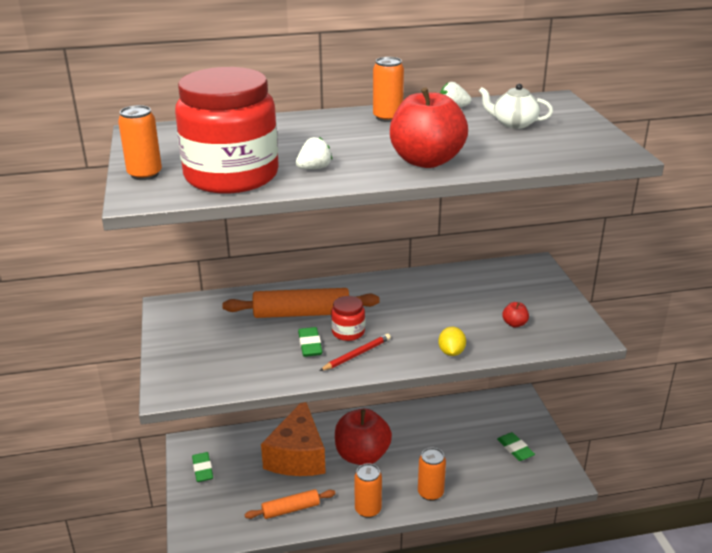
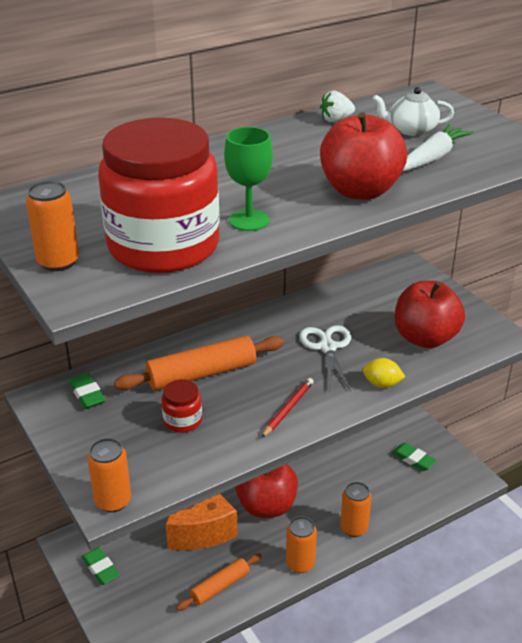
camera: 20 degrees left, 5 degrees up
white strawberry [296,137,332,169] -> green goblet [224,127,273,231]
green eraser [298,327,322,357] -> green eraser moved to [69,373,106,409]
red jar [331,296,365,341] -> red jar moved to [161,379,202,433]
orange can [373,57,404,122] -> orange can moved to [87,438,131,512]
yellow lemon [438,327,466,356] -> yellow lemon turned 60 degrees counterclockwise [362,358,406,388]
red apple [502,302,529,328] -> red apple [395,281,465,348], size x2.47
none -> white scissors [299,325,351,391]
none -> white carrot [403,124,474,171]

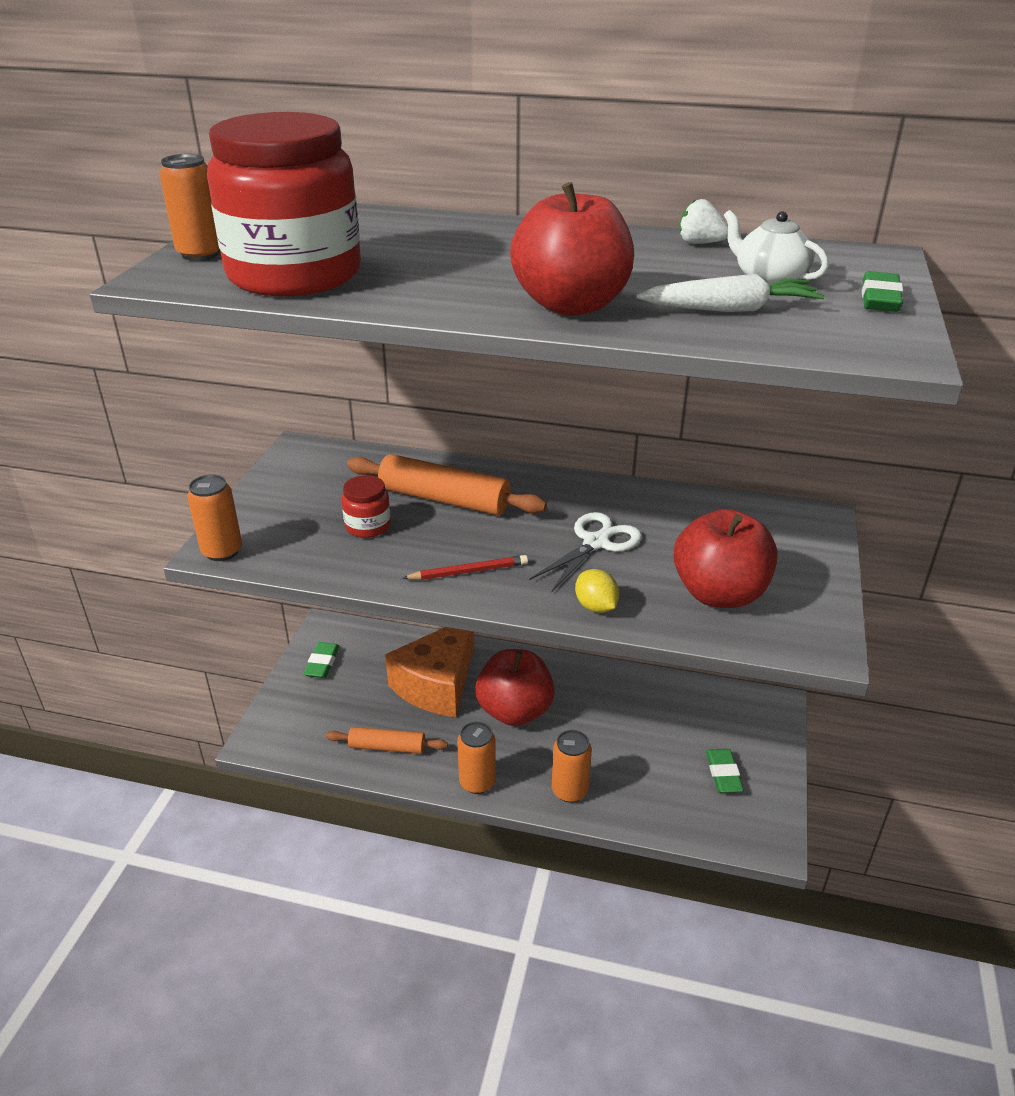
camera: 45 degrees right, 0 degrees up
green eraser [69,373,106,409] -> green eraser moved to [862,271,903,312]
green goblet [224,127,273,231] -> none

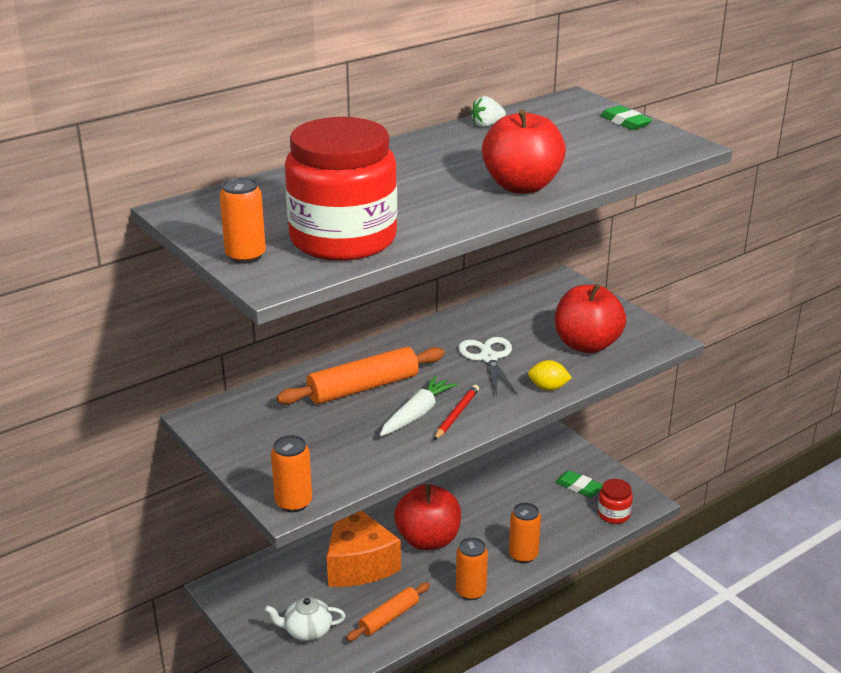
camera: 50 degrees left, 5 degrees down
green eraser [304,642,339,678] -> none
red jar [341,475,391,538] -> red jar moved to [598,479,633,524]
white carrot [636,274,825,312] -> white carrot moved to [380,375,458,436]
white teapot [724,210,829,285] -> white teapot moved to [265,597,346,641]

